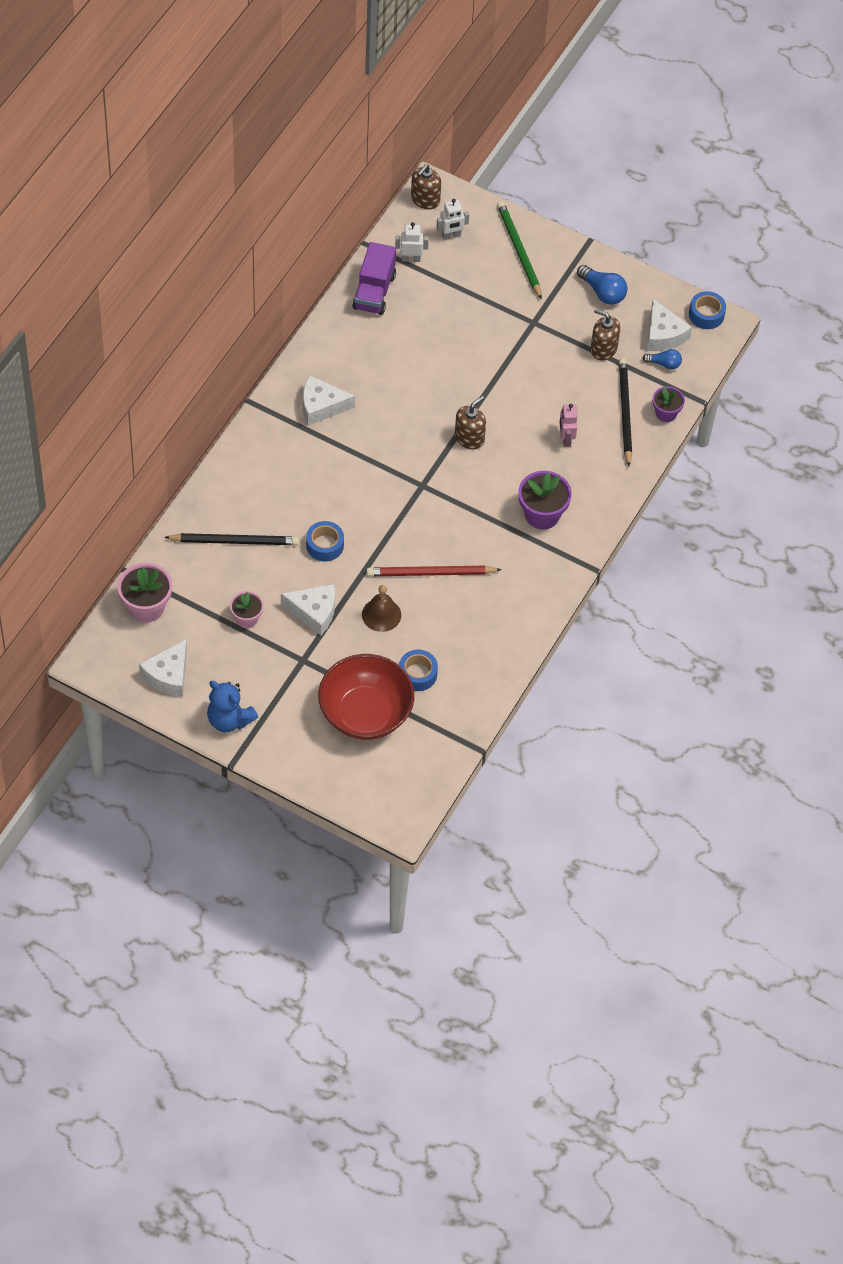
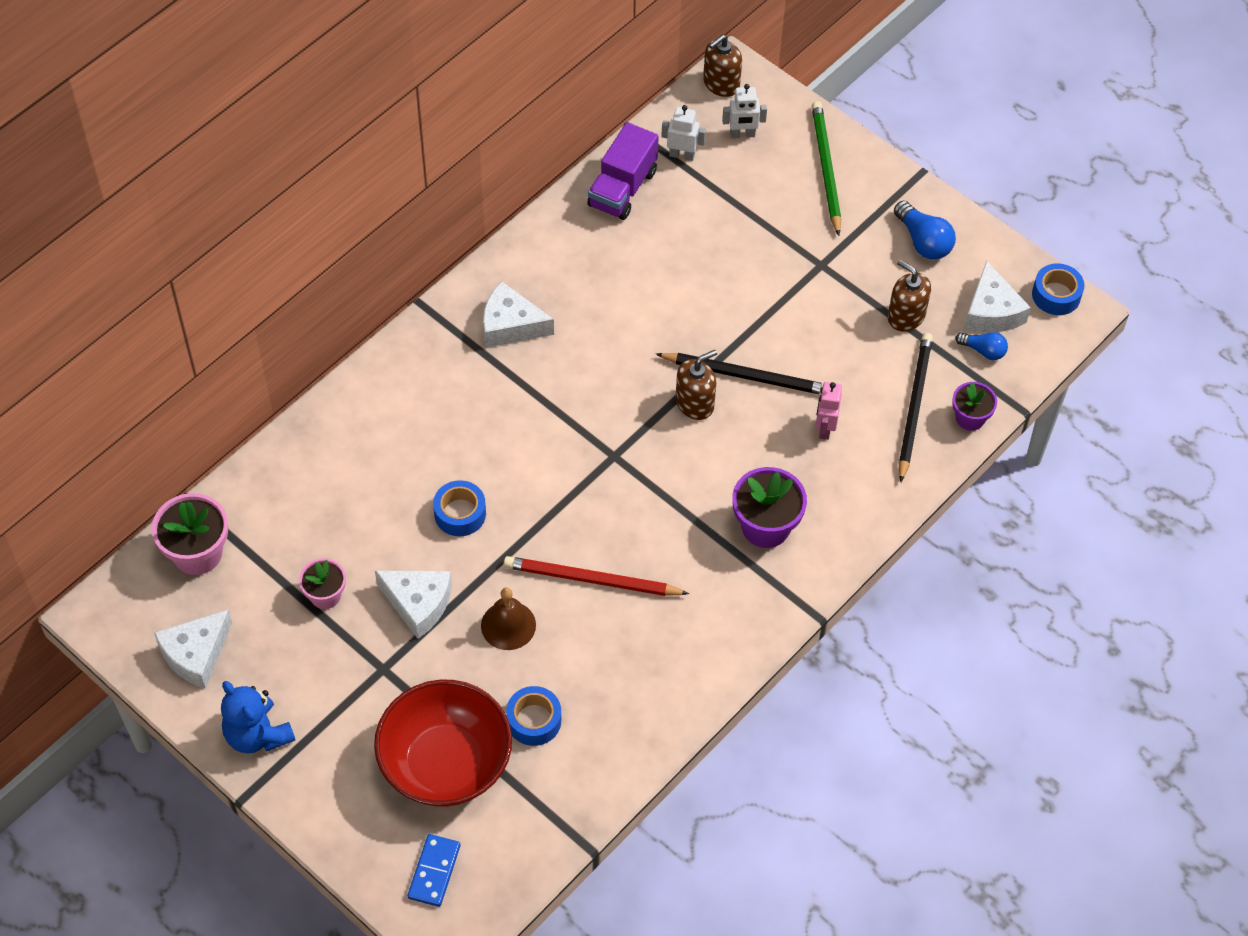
camera: 15 degrees right, 0 degrees up
black pencil [164,533,299,545] -> black pencil moved to [656,353,823,394]
none -> blue domino [407,834,460,907]

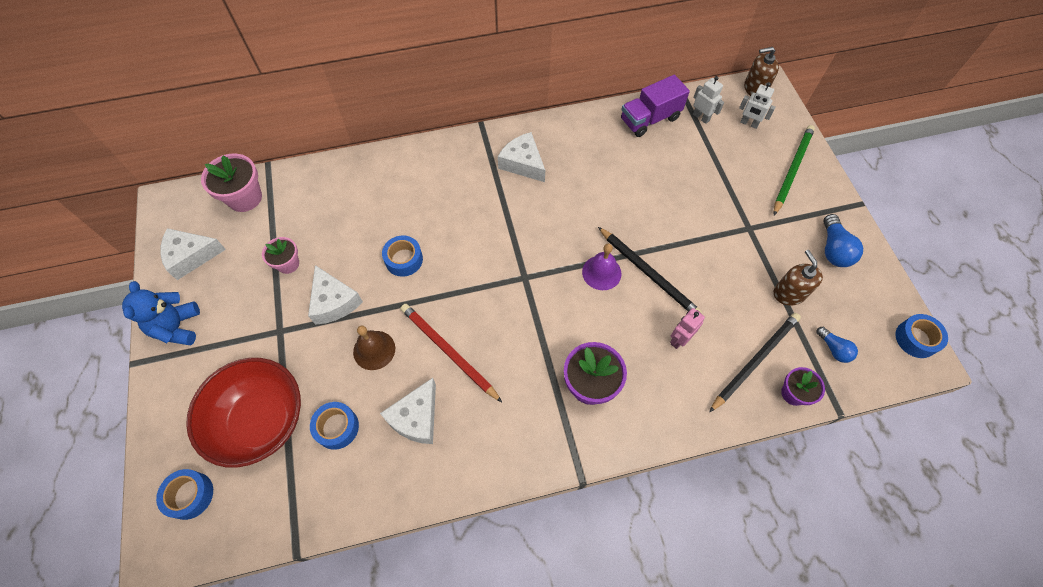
camera: 35 degrees right, 5 degrees up
blue domino [407,834,460,907] -> blue tape [156,469,213,520]
brown soap dispenser [675,350,717,420] -> purple bell [582,244,622,290]
white cheese [964,261,1031,333] -> white cheese moved to [380,378,436,444]

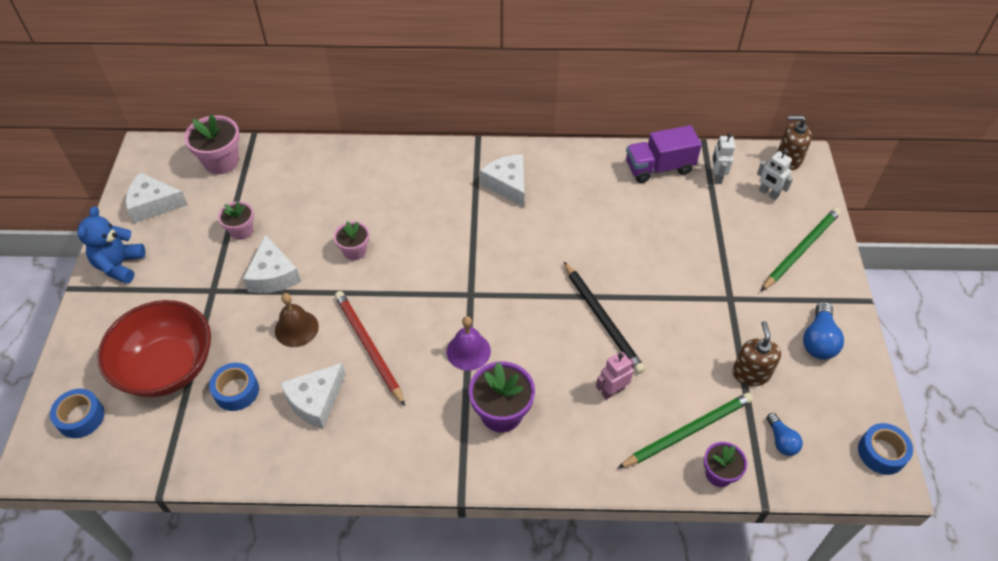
camera: 15 degrees right, 10 degrees down
blue tape [382,235,423,277] -> pink flower pot [334,221,369,260]
purple bell [582,244,622,290] -> purple bell moved to [447,316,491,371]
white robot [693,76,724,124] -> white robot turned 150 degrees counterclockwise [712,133,735,184]
black pencil [709,313,801,413] -> green pencil [618,392,753,468]

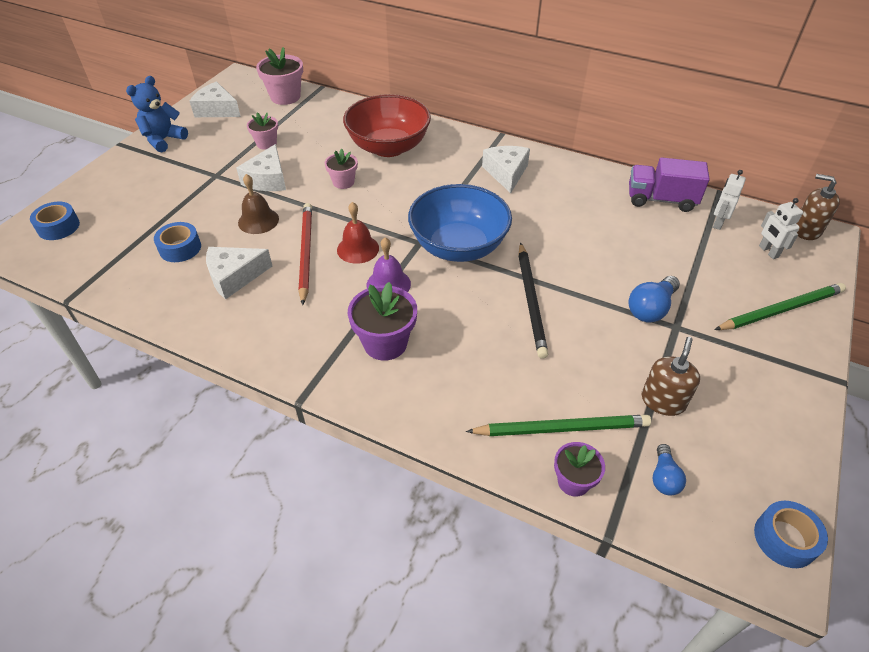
camera: 25 degrees right, 5 degrees down
red bowl [97,300,211,397] -> red bowl moved to [343,94,431,157]
pink robot [596,352,635,400] -> none
blue light bulb [803,301,844,360] -> blue light bulb moved to [628,276,680,322]
none -> red bell [337,202,379,264]
none -> blue bowl [408,184,512,262]

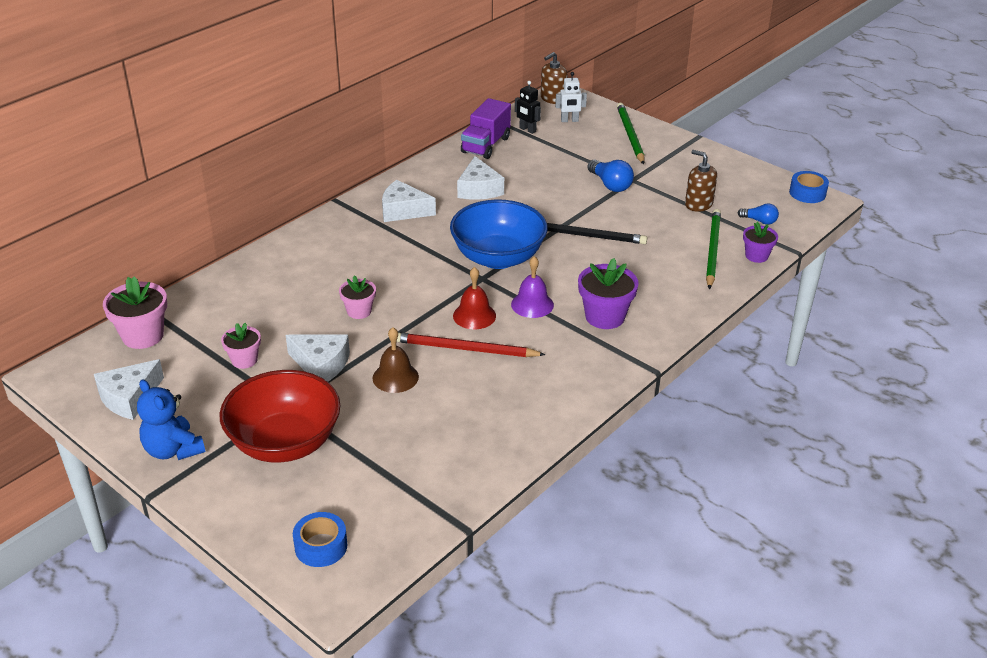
camera: 75 degrees left, 10 degrees down
blue tape [154,222,201,262] -> none
white cheese [206,247,272,299] -> white cheese moved to [457,156,504,200]
red bowl [343,94,431,157] -> red bowl moved to [219,370,341,462]
white robot [713,170,746,230] -> black robot [515,81,541,134]

